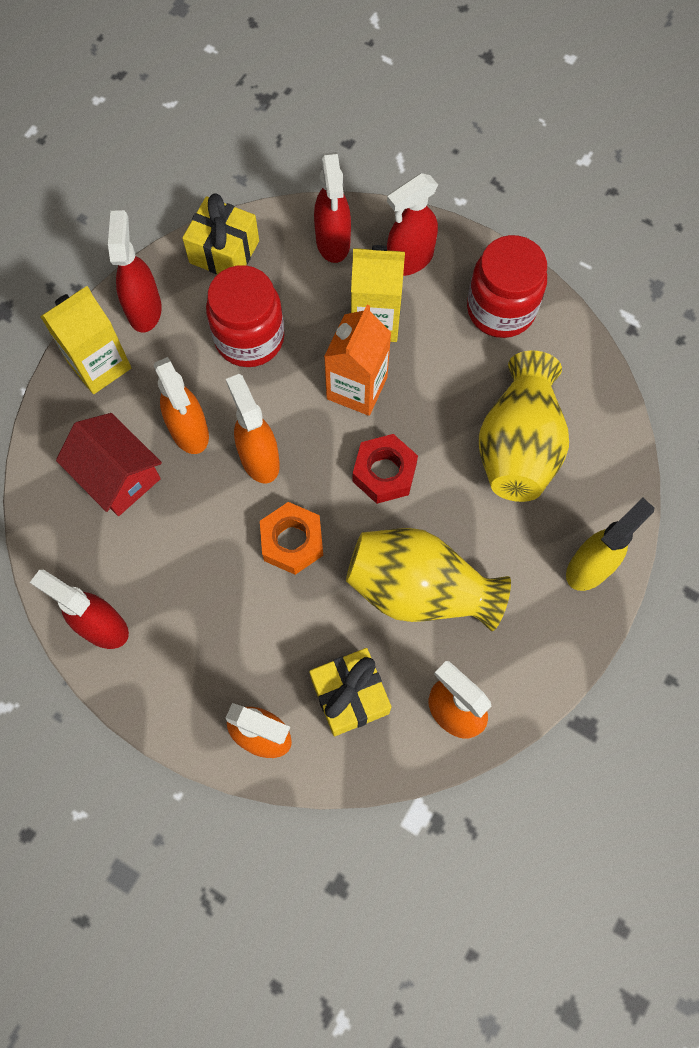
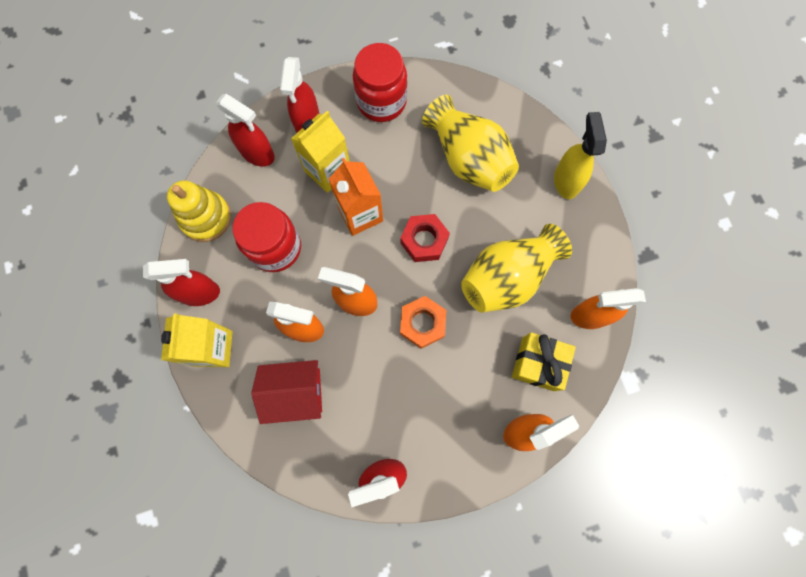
camera: 50 degrees left, 5 degrees up
red spray bottle [108,210,162,333] -> red spray bottle turned 135 degrees clockwise [143,259,220,306]
yellow gift [182,193,259,274] -> yellow stacking toy [167,180,231,242]

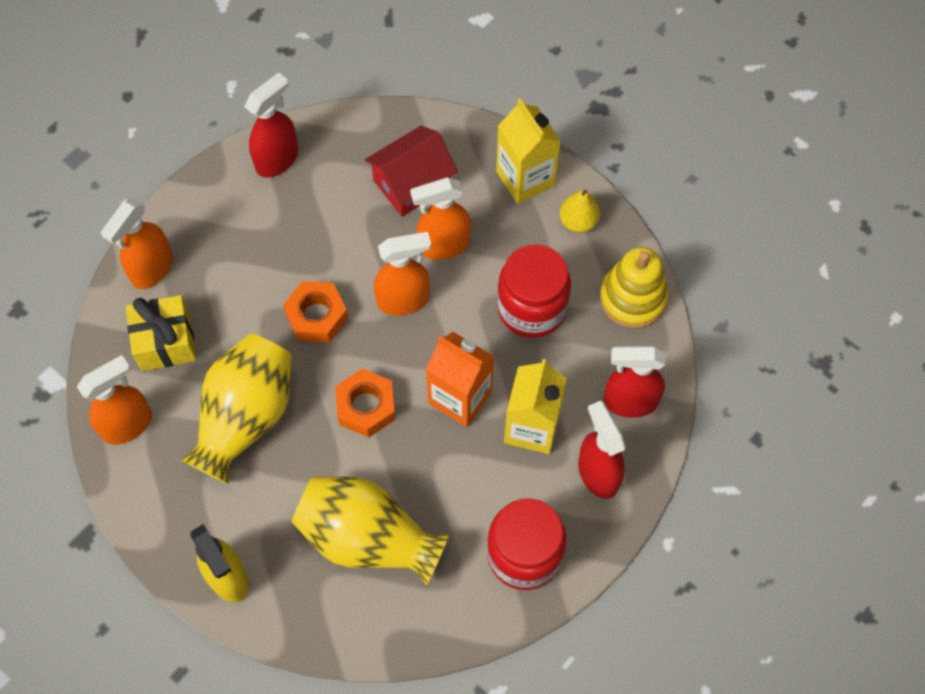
camera: 150 degrees right, 10 degrees down
red spray bottle [143,259,220,306] -> yellow pear [559,190,600,233]
red nut [400,214,450,262] -> orange nut [335,368,396,437]

